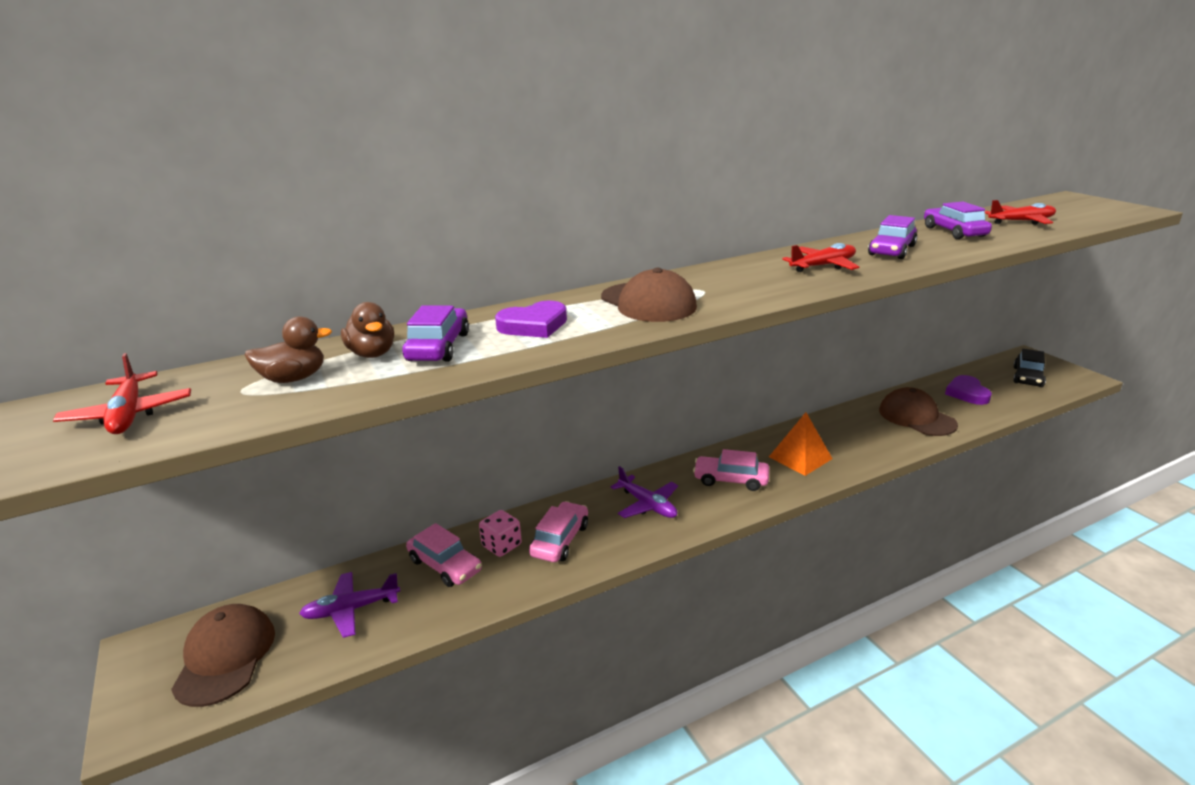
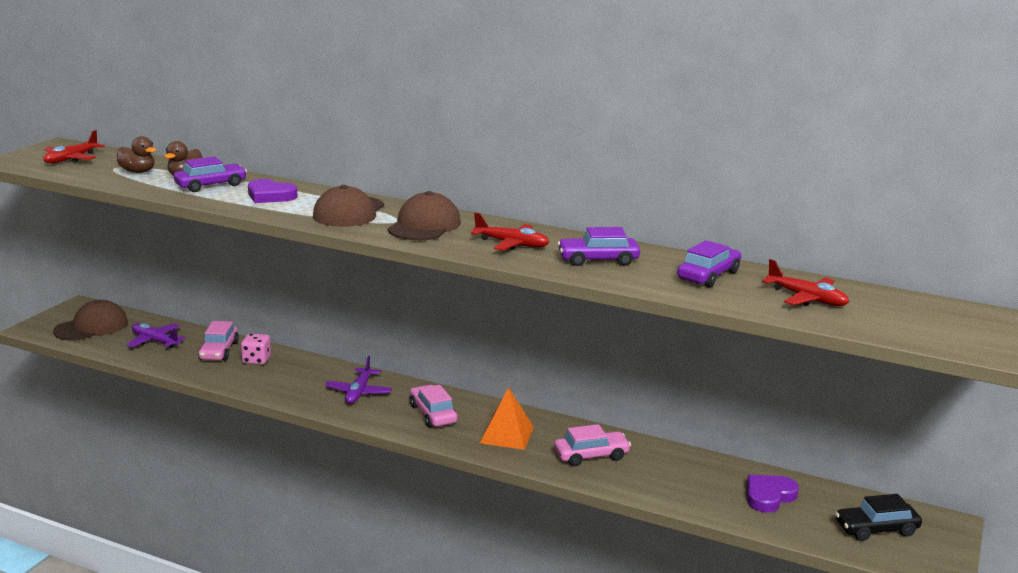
camera: 50 degrees right, 5 degrees down
pink car [529,501,588,562] -> pink car moved to [554,424,631,466]
brown cap [879,387,958,436] -> brown cap moved to [388,191,461,240]

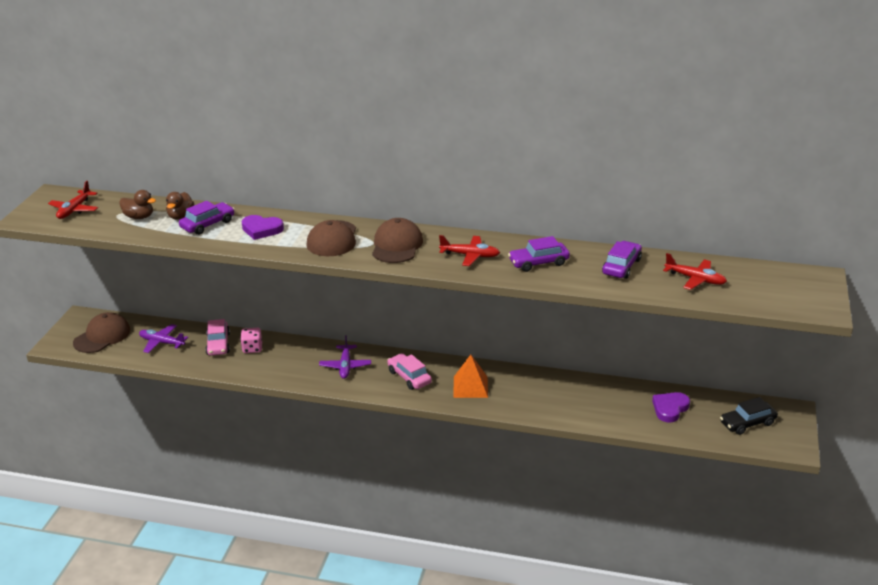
camera: 10 degrees left, 10 degrees up
pink car [554,424,631,466] -> none

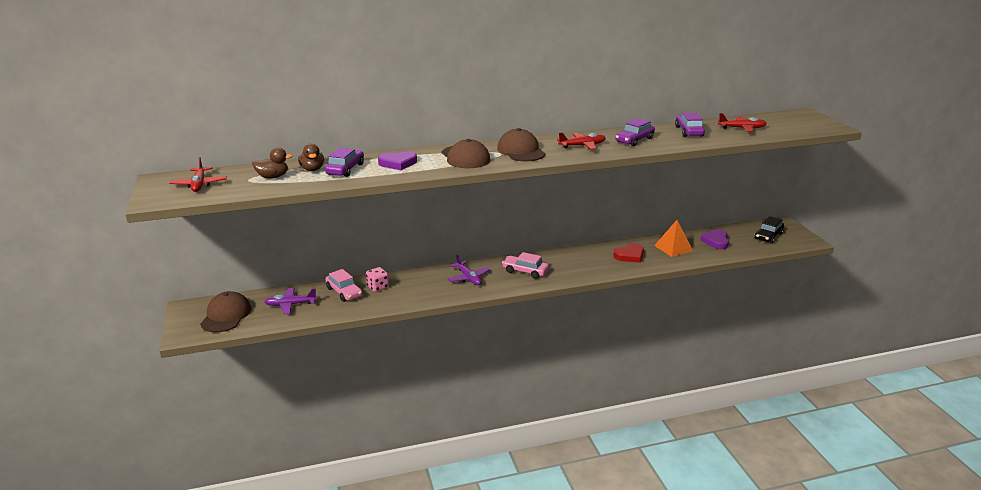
camera: 30 degrees left, 5 degrees down
orange pyramid [453,354,488,398] -> orange pyramid moved to [654,220,693,257]
none -> red heart [613,243,644,263]

